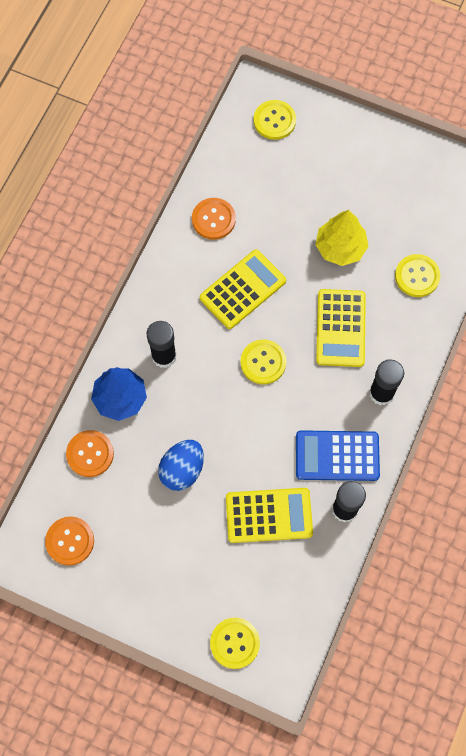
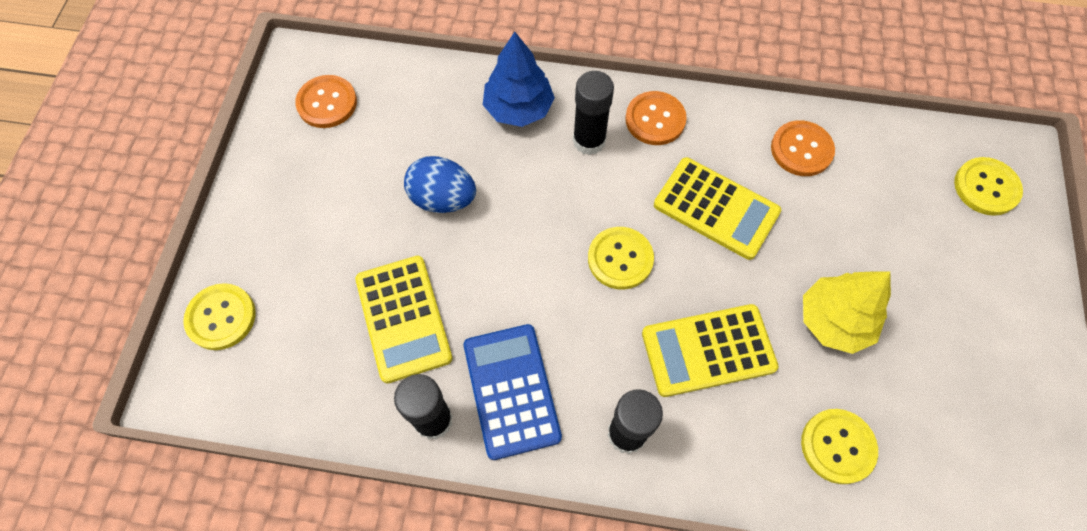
camera: 75 degrees right, 5 degrees down
orange button [66,430,114,477] -> orange button moved to [625,91,687,145]

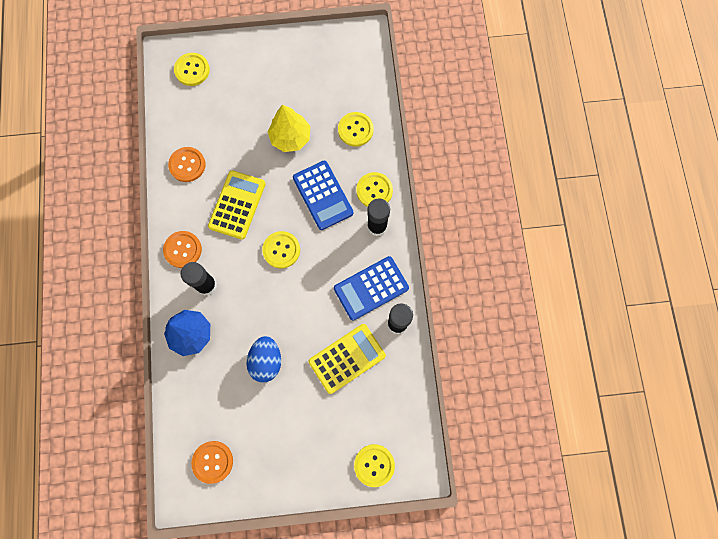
camera: 105 degrees left, 10 degrees up
yellow calculator [642,304,779,397] -> blue calculator [293,161,354,230]
none -> yellow button [356,172,393,207]

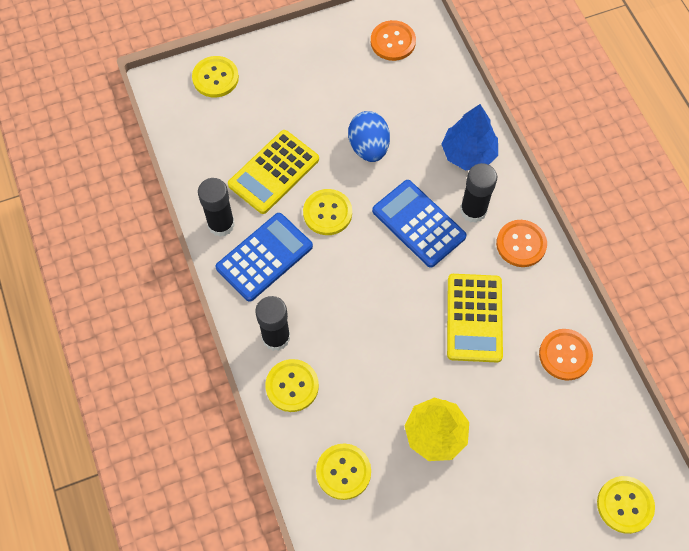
camera: 165 degrees right, 10 degrees down
yellow button [262,231,300,268] -> yellow button moved to [303,189,352,235]
blue calculator [293,161,354,230] -> blue calculator moved to [372,180,467,268]

